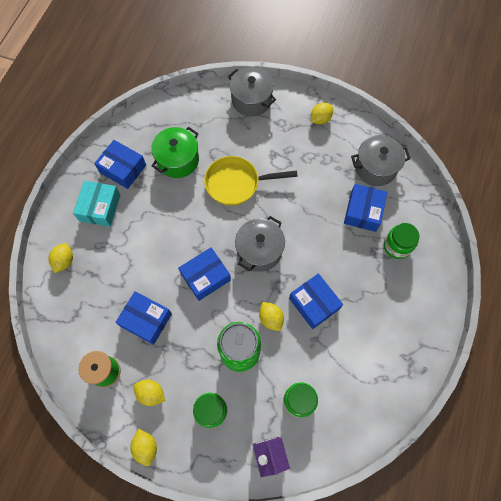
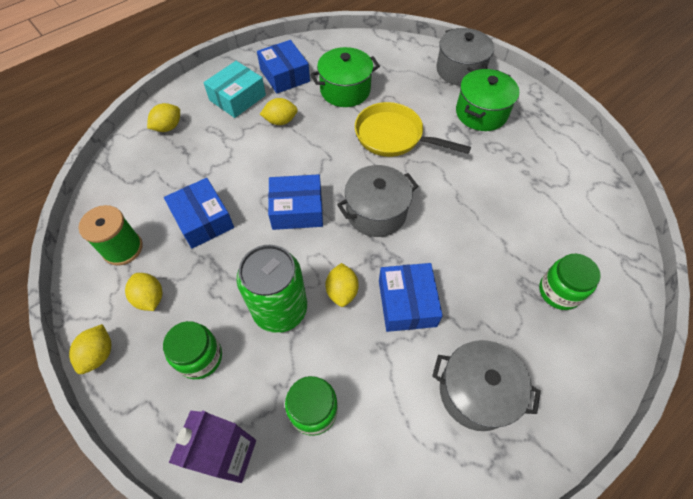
camera: 30 degrees right, 10 degrees down
yellow lemon [311,103,333,125] -> yellow lemon moved to [260,98,298,125]
blue box [344,184,387,232] -> none
grey pot [351,135,410,186] -> grey pot moved to [432,340,541,431]
none -> green pot [456,69,519,131]

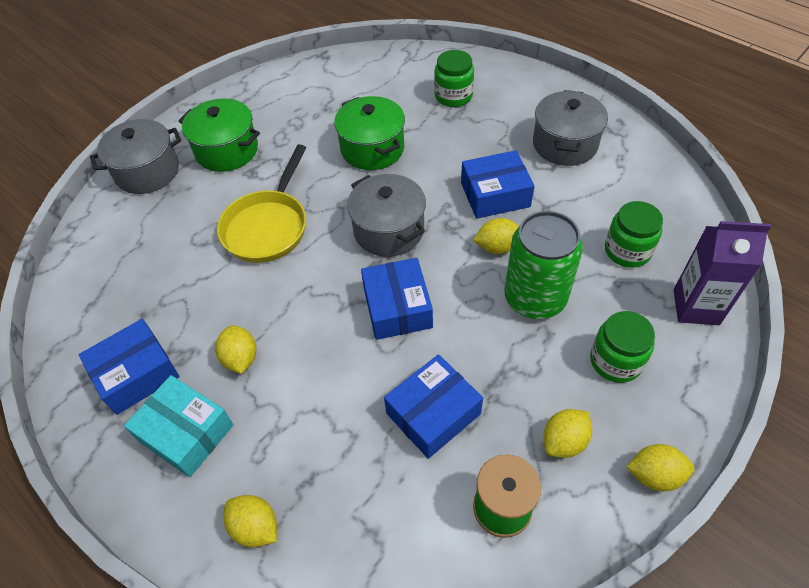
camera: 95 degrees left, 5 degrees down
green pot [310,47,380,107] -> green pot moved to [334,96,405,170]

